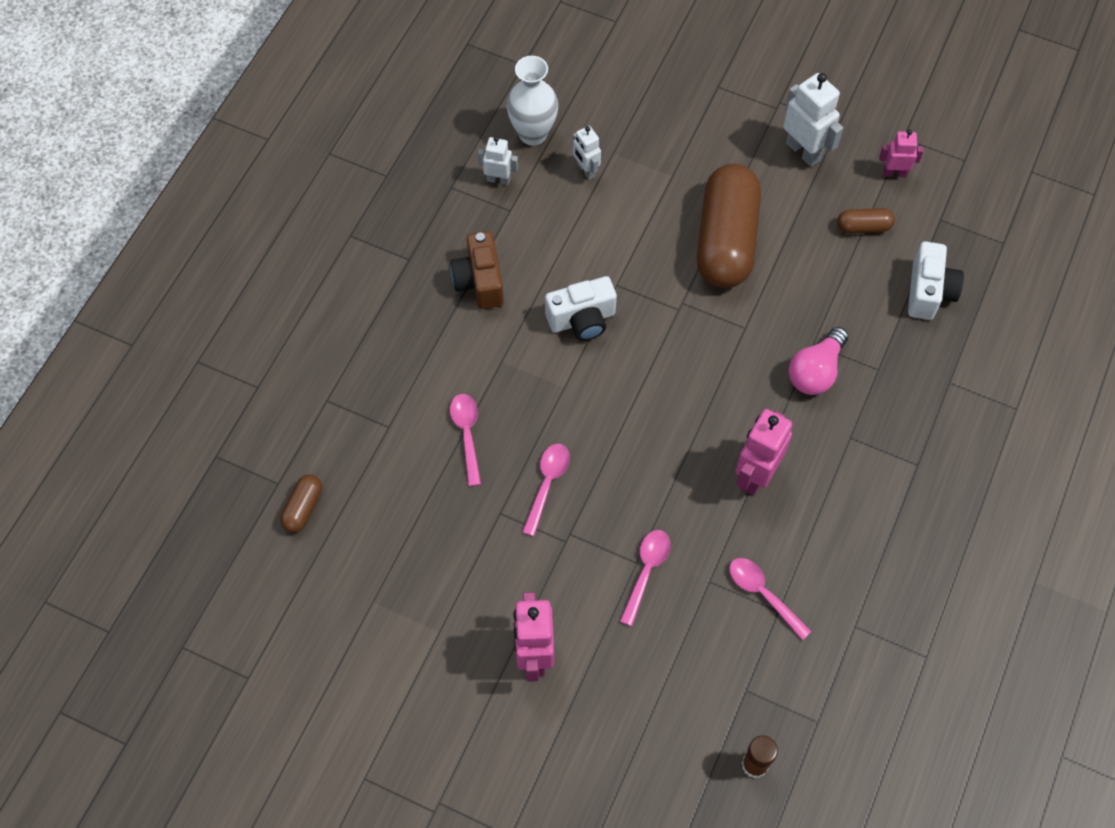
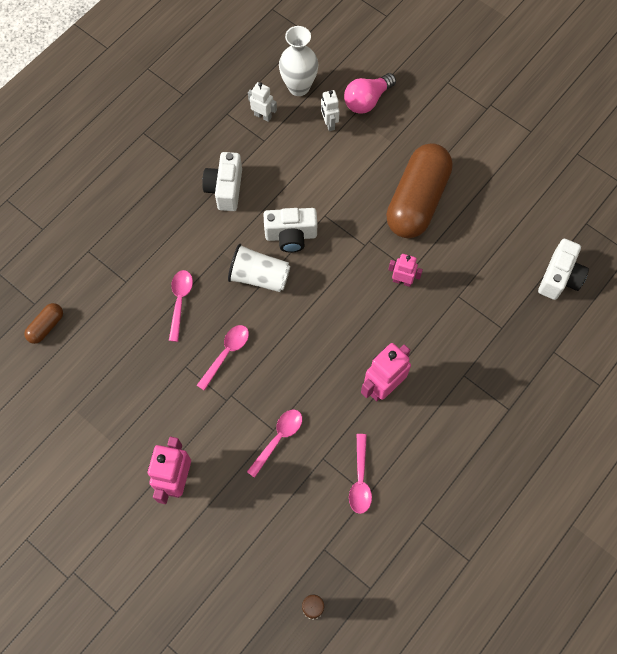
camera: 15 degrees right, 5 degrees up
brown camera [450,231,504,309] -> white camera [202,152,242,211]
pink spoon [729,558,812,640] -> pink spoon turned 150 degrees counterclockwise [349,434,372,514]
white robot [783,73,843,167] -> none
pink light bulb [789,327,848,395] -> pink light bulb moved to [344,73,396,114]
brown capsule [837,208,895,234] -> none
pink robot [879,129,924,177] -> pink robot moved to [388,254,423,287]
none -> white cup [228,244,290,292]

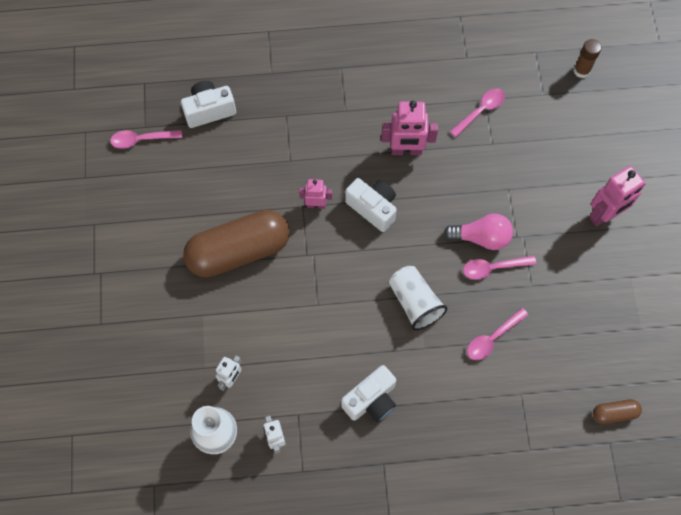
camera: 135 degrees left, 0 degrees up
pink spoon [247,410,302,478] -> pink spoon moved to [110,130,182,149]
white camera [263,208,317,252] -> white camera moved to [345,178,397,232]
pink light bulb [344,73,396,114] -> pink light bulb moved to [444,214,513,250]
pink robot [388,254,423,287] -> pink robot turned 120 degrees clockwise [299,179,332,209]

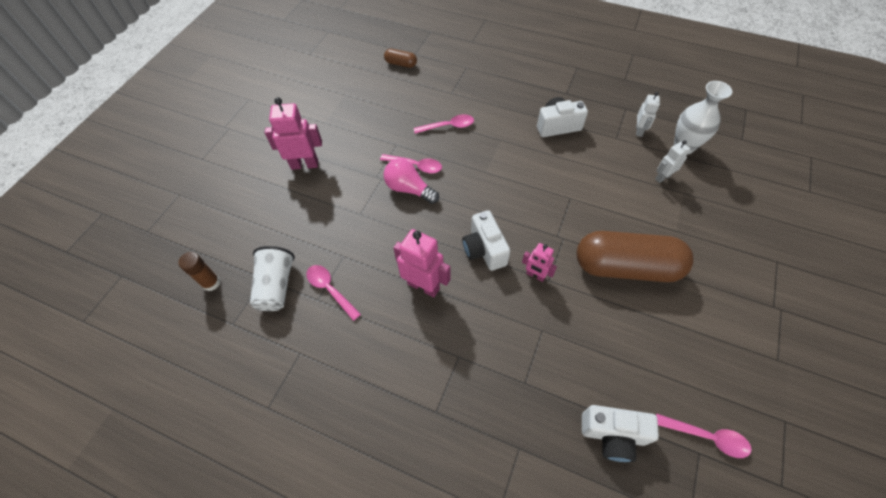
camera: 150 degrees left, 10 degrees down
white cup [389,266,447,331] -> white cup moved to [250,246,295,311]
pink spoon [450,88,505,137] -> pink spoon turned 60 degrees clockwise [306,265,361,321]

